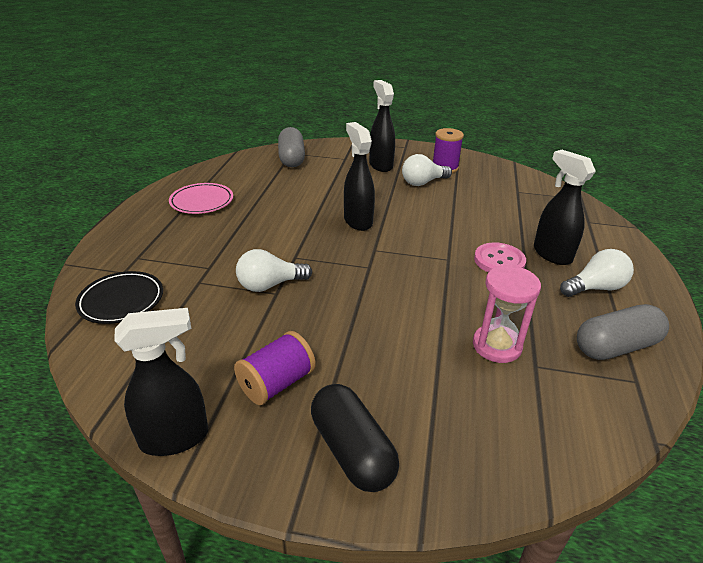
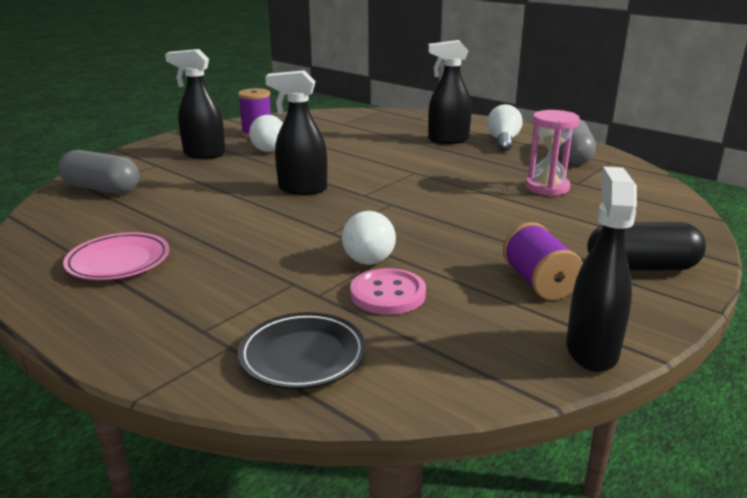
camera: 60 degrees left, 10 degrees down
pink button [474,242,526,272] -> pink button moved to [350,268,426,315]

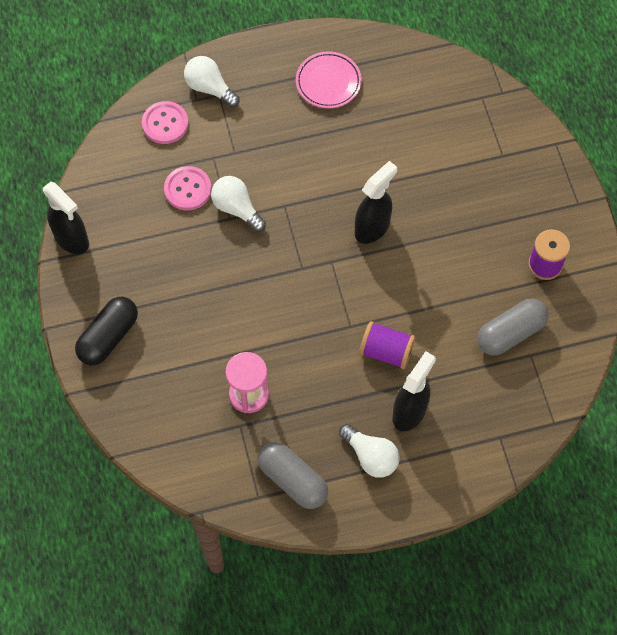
camera: 125 degrees right, 40 degrees up
grey capsule [59,150,140,194] -> grey capsule moved to [477,299,549,355]
black spray bottle [165,49,225,159] -> none
black plate [238,312,366,389] -> pink button [142,101,188,144]
white light bulb [249,115,283,152] -> white light bulb moved to [184,56,240,108]
purple spool [503,222,583,300] -> purple spool moved to [359,321,415,369]

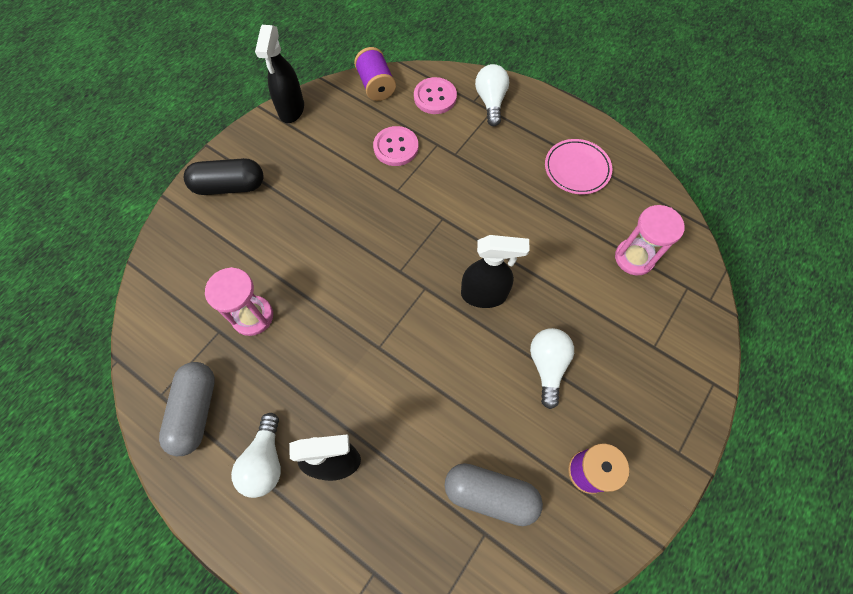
camera: 50 degrees right, 0 degrees up
white light bulb [211,176,266,232] -> white light bulb moved to [530,328,574,409]
purple spool [359,321,415,369] -> purple spool moved to [354,47,396,101]
none -> pink hourglass [615,205,685,275]

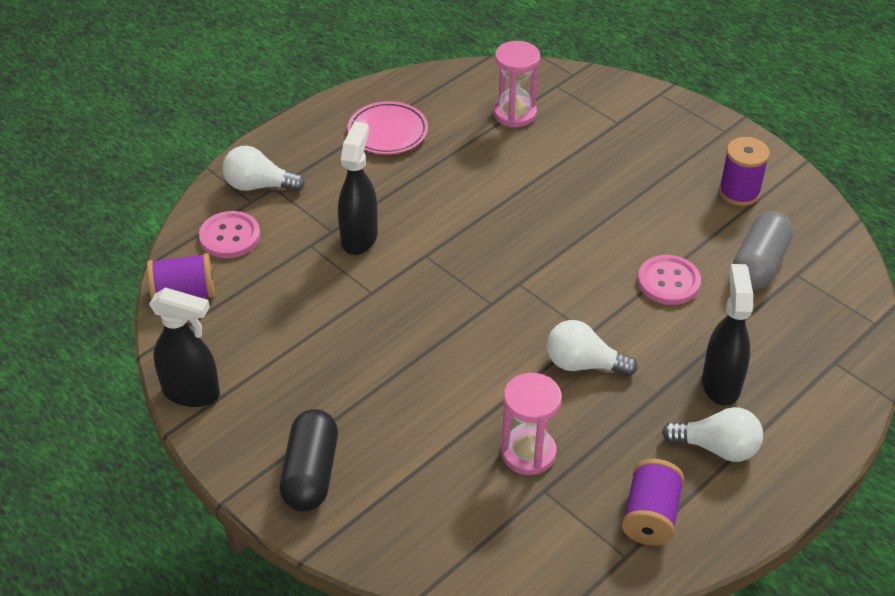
camera: 80 degrees left, 20 degrees down
grey capsule [159,362,215,456] -> purple spool [622,459,684,546]
pink button [373,126,418,166] -> pink button moved to [638,255,701,305]
black spray bottle [461,235,530,308] -> black spray bottle moved to [338,121,378,255]
white light bulb [530,328,574,409] -> white light bulb moved to [547,320,638,376]

